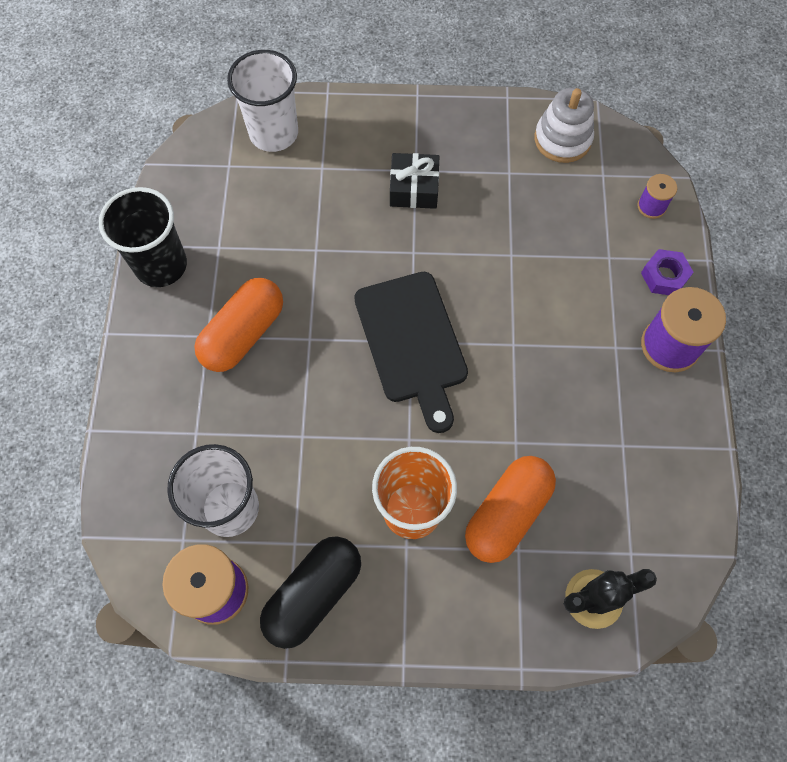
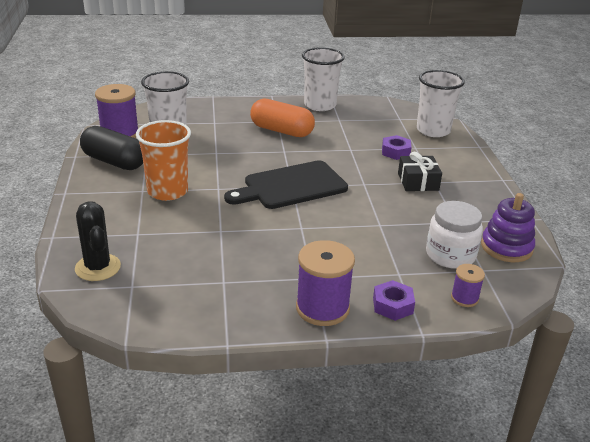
camera: 80 degrees right, 35 degrees down
black cup [99,187,187,287] -> white cup [302,47,345,111]
orange capsule [465,456,556,563] -> none
white stacking toy [535,88,594,163] -> purple stacking toy [481,193,535,262]
none -> purple nut [382,135,412,160]
none -> white jar [426,201,483,269]

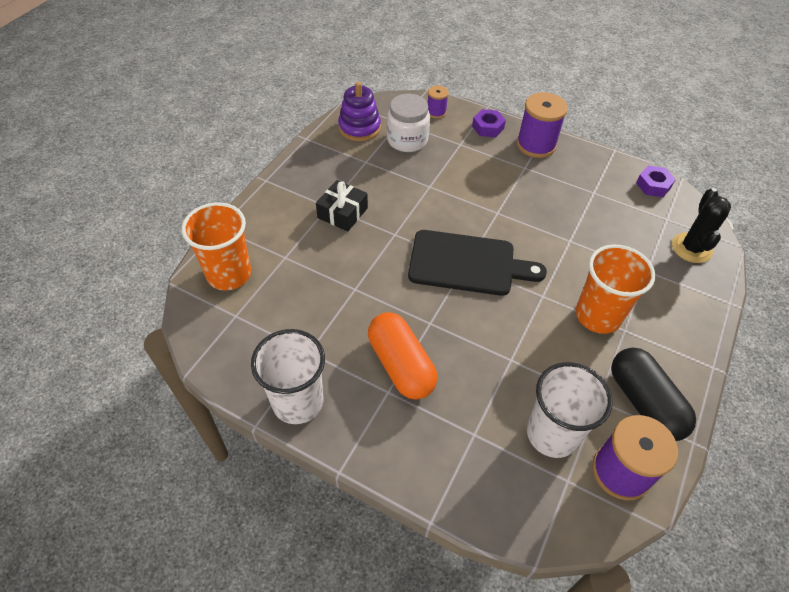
camera: 145 degrees left, 20 degrees up
purple nut [382,135,412,160] -> purple nut moved to [636,166,676,197]
white cup [417,70,465,137] -> orange cup [181,203,251,290]

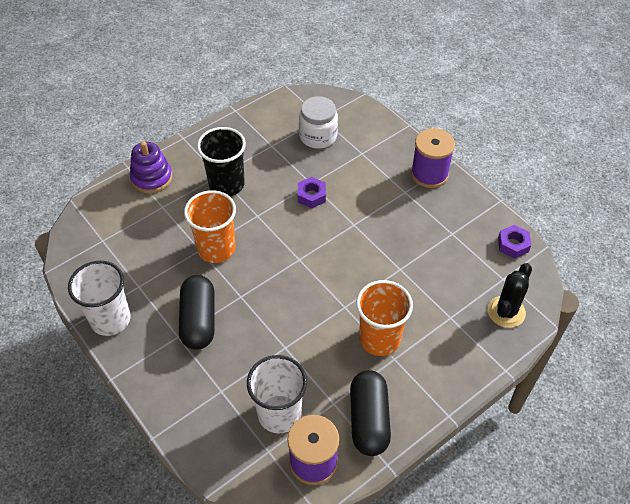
camera: 25 degrees right, 0 degrees up
orange cup [181,203,251,290] -> orange cup moved to [184,190,236,263]
black gift [316,180,368,232] -> black cup [197,127,246,196]
purple stacking toy [338,82,381,141] -> purple stacking toy moved to [130,141,172,193]
orange capsule [368,312,437,399] -> black capsule [179,275,215,350]
black cutting board [408,230,547,296] -> none
purple spool [428,86,449,119] -> none
purple nut [472,109,506,137] -> purple nut moved to [298,177,326,208]

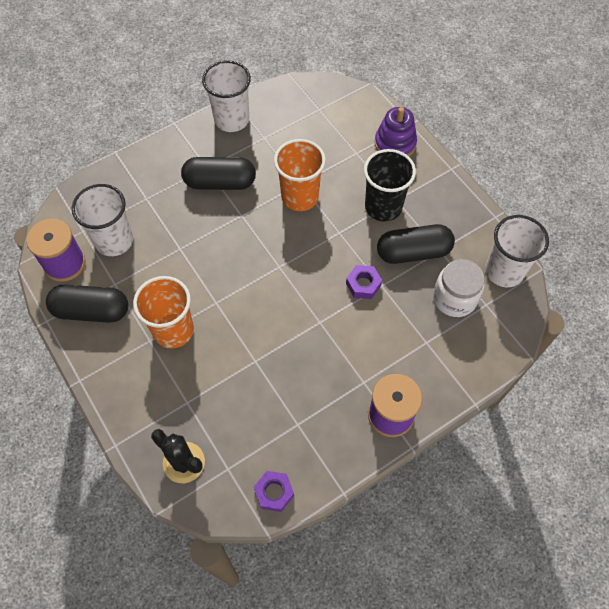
camera: 95 degrees right, 10 degrees up
none -> black capsule [377,224,455,264]
none -> white cup [485,215,549,287]

